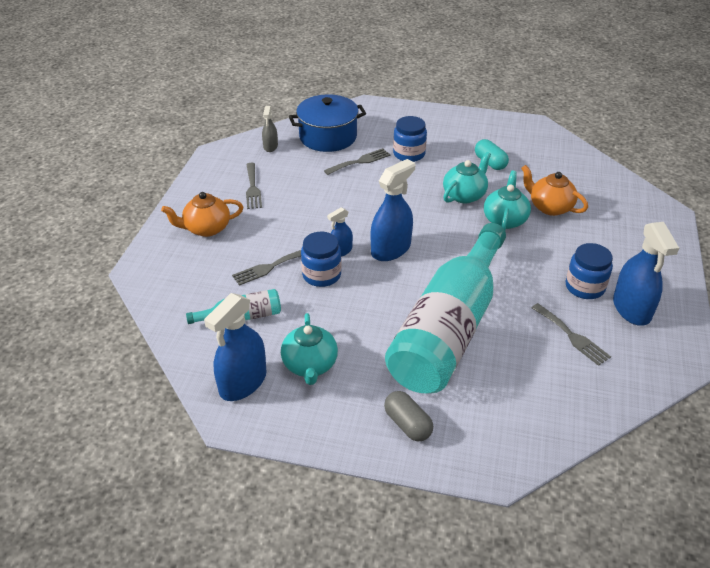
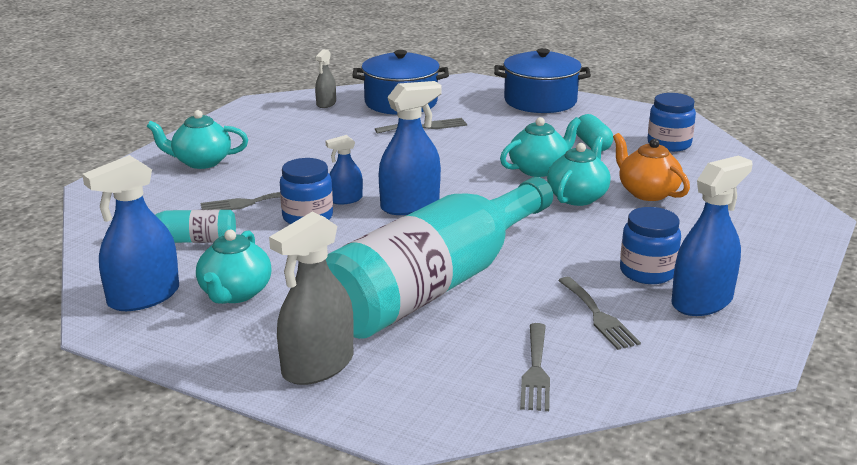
camera: 15 degrees right, 15 degrees down
orange teapot [161,192,243,237] -> turquoise teapot [146,110,248,169]
grey fork [246,163,262,209] -> grey fork moved to [520,323,550,411]
grey capsule [384,391,433,441] -> grey spray bottle [269,212,354,385]
blue jar [393,116,427,162] -> blue jar moved to [648,93,696,152]
blue spray bottle [613,222,679,326] -> blue spray bottle turned 135 degrees counterclockwise [671,155,753,316]
none -> blue pot [494,48,591,113]

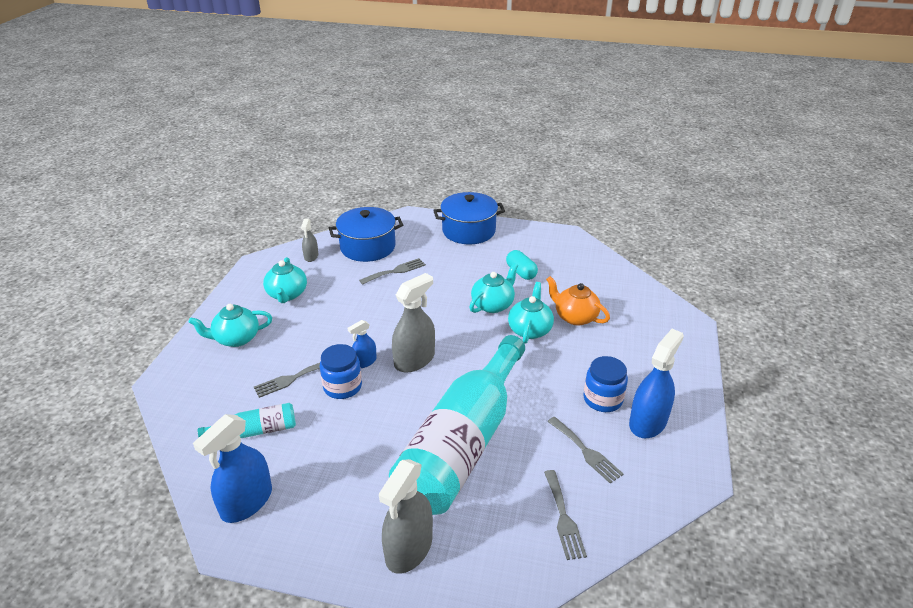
camera: 15 degrees left, 10 degrees up
turquoise teapot [196,230,271,304] -> turquoise teapot moved to [263,257,307,303]
blue spray bottle [379,81,441,215] -> grey spray bottle [392,273,435,372]
blue jar [648,93,696,152] -> none

